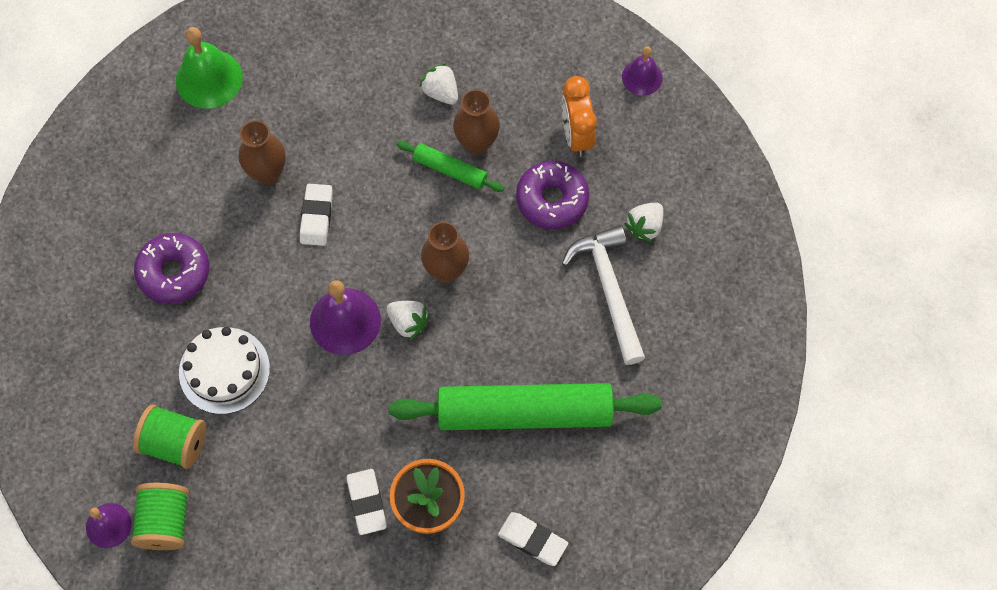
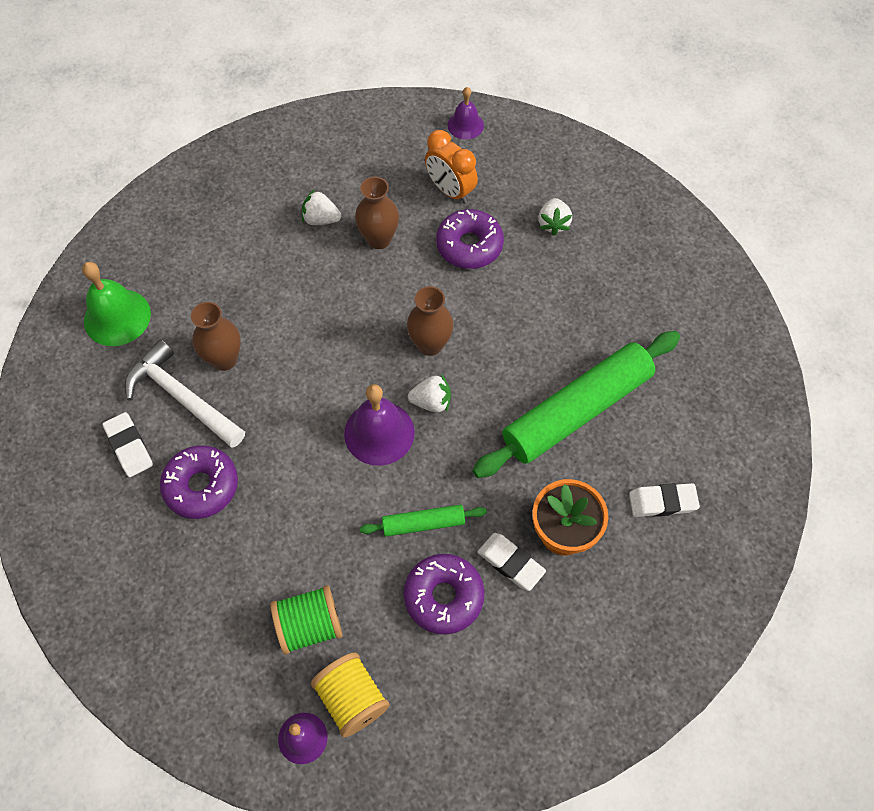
camera: 35 degrees left, 5 degrees down
green spool [131,483,189,550] -> yellow spool [311,652,390,737]
white cake [179,327,270,414] -> none
white eraser [300,184,333,246] -> white eraser moved to [102,412,153,477]
green rolling pin [396,141,504,192] -> green rolling pin moved to [360,505,487,537]
white hammer [562,225,645,365] -> white hammer moved to [125,340,245,448]
none -> purple donut [404,554,484,634]

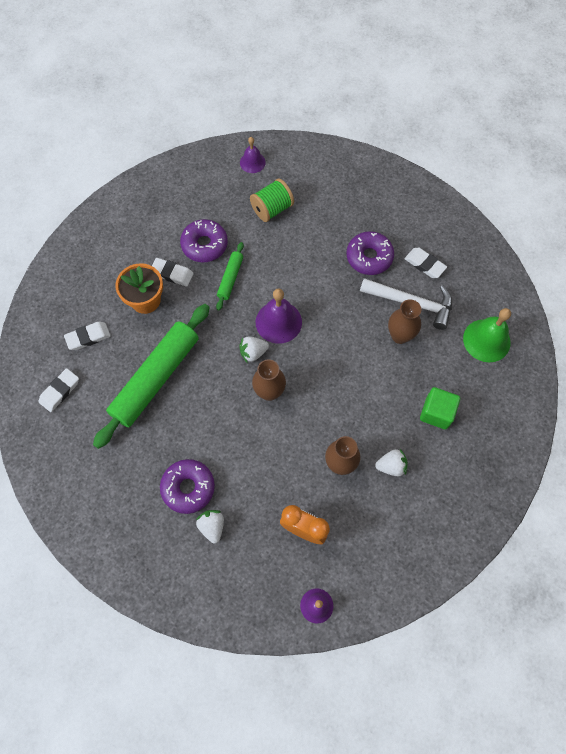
camera: 160 degrees right, 5 degrees up
yellow spool [311,652,390,737] -> none
green rolling pin [360,505,487,537] -> green rolling pin turned 45 degrees counterclockwise [216,242,244,311]
purple donut [436,209,504,269] -> purple donut moved to [160,459,215,514]
none -> white eraser [39,368,79,412]
none -> green cube [420,387,460,430]

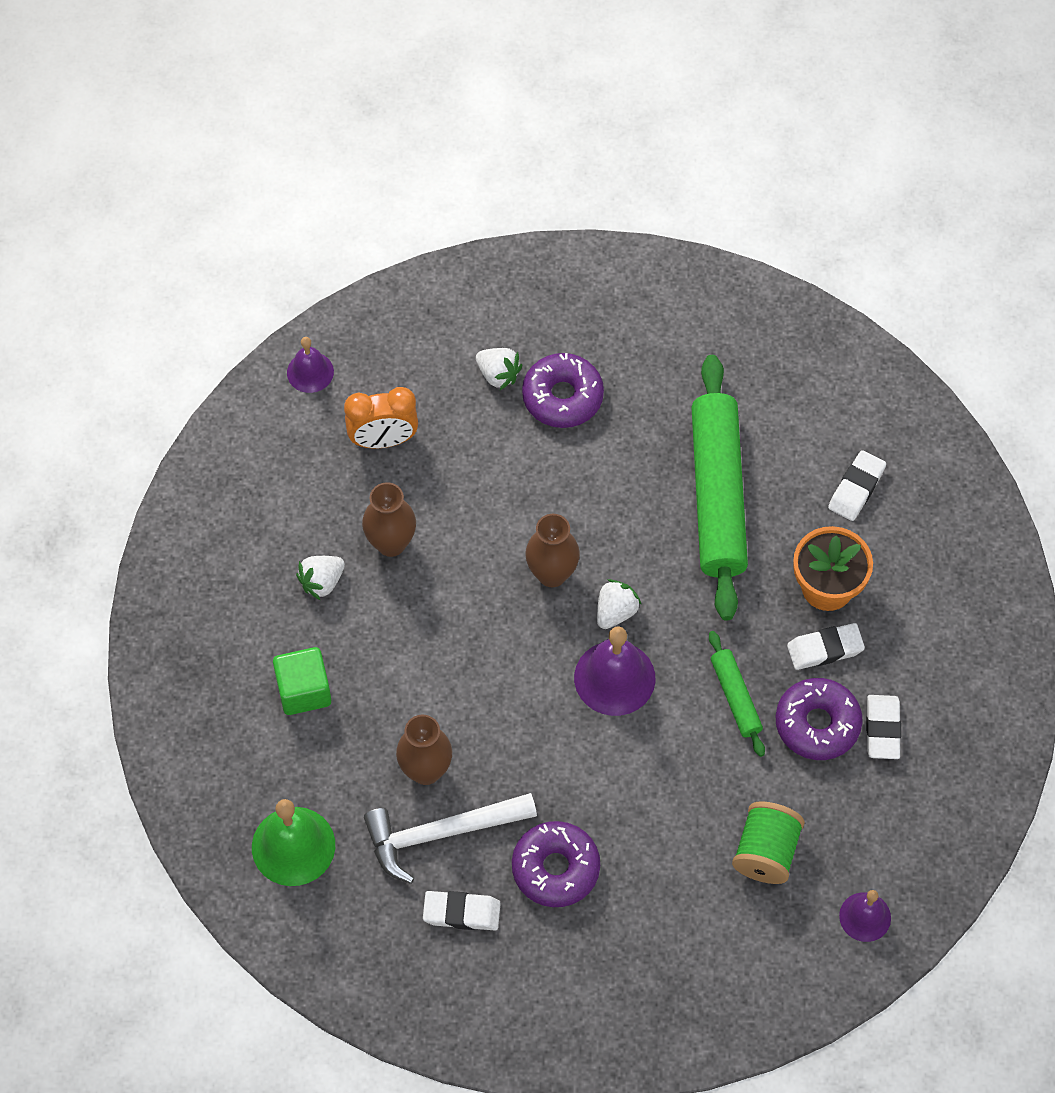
camera: 145 degrees right, 5 degrees down
white eraser [39,368,79,412] -> white eraser moved to [866,695,901,759]

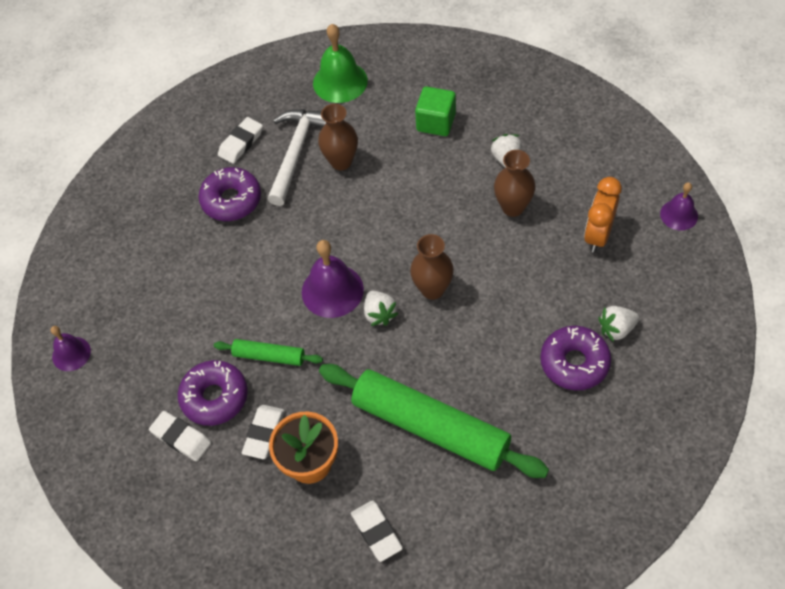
camera: 125 degrees right, 5 degrees down
green spool [732,801,805,884] -> none

